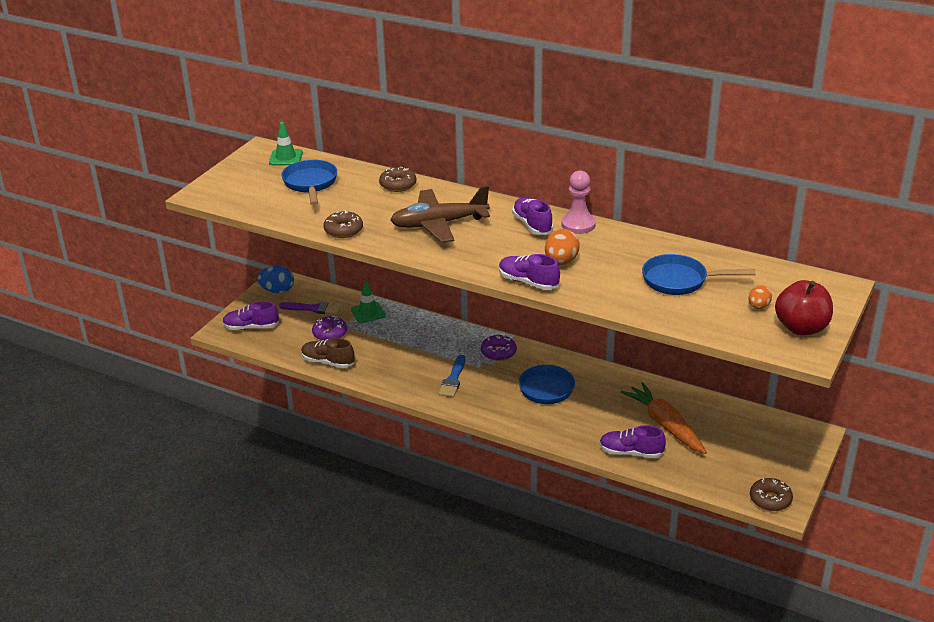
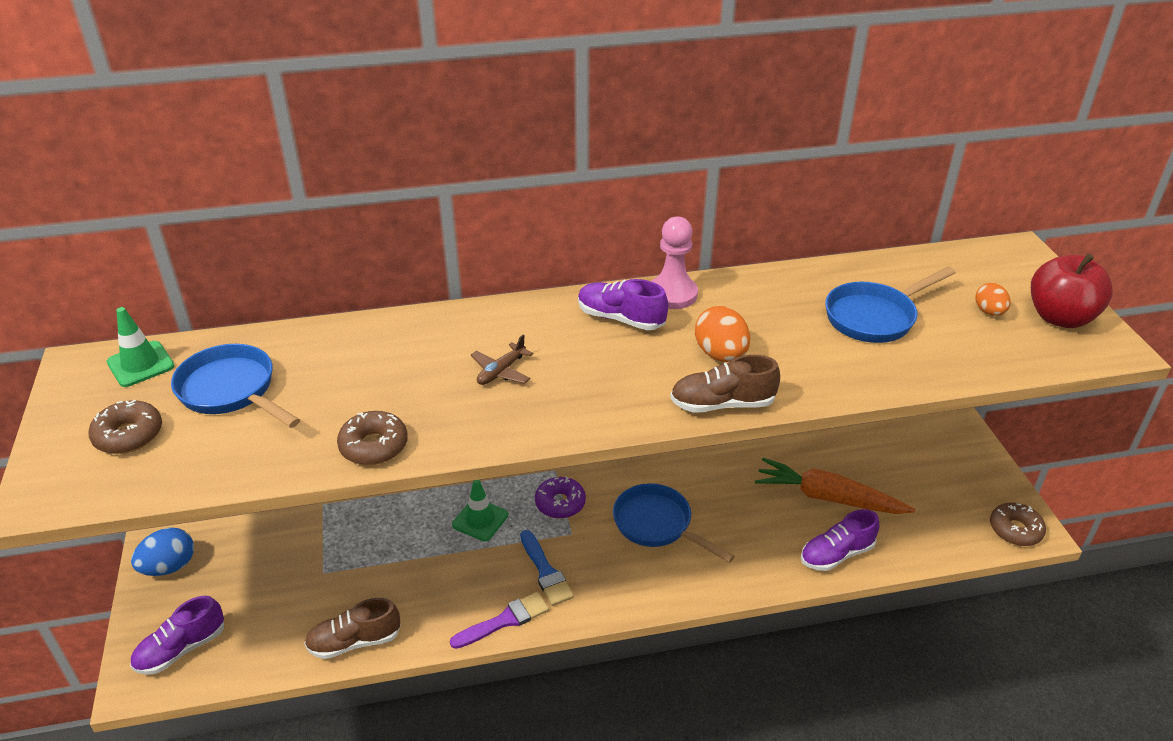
camera: 40 degrees left, 5 degrees up
purple brush [279,302,341,314] -> purple brush moved to [450,592,549,649]
purple donut [312,316,347,340] -> none
green traffic cone [351,281,386,323] -> green traffic cone moved to [452,480,508,541]
brown donut [379,167,416,192] -> brown donut moved to [88,400,162,454]
brown plane [390,186,490,243] -> brown plane [471,334,533,385], size x0.43
blue pan [480,363,575,404] -> blue pan turned 120 degrees counterclockwise [613,483,735,563]
purple shoe [499,254,560,290] -> brown shoe [670,355,780,413]

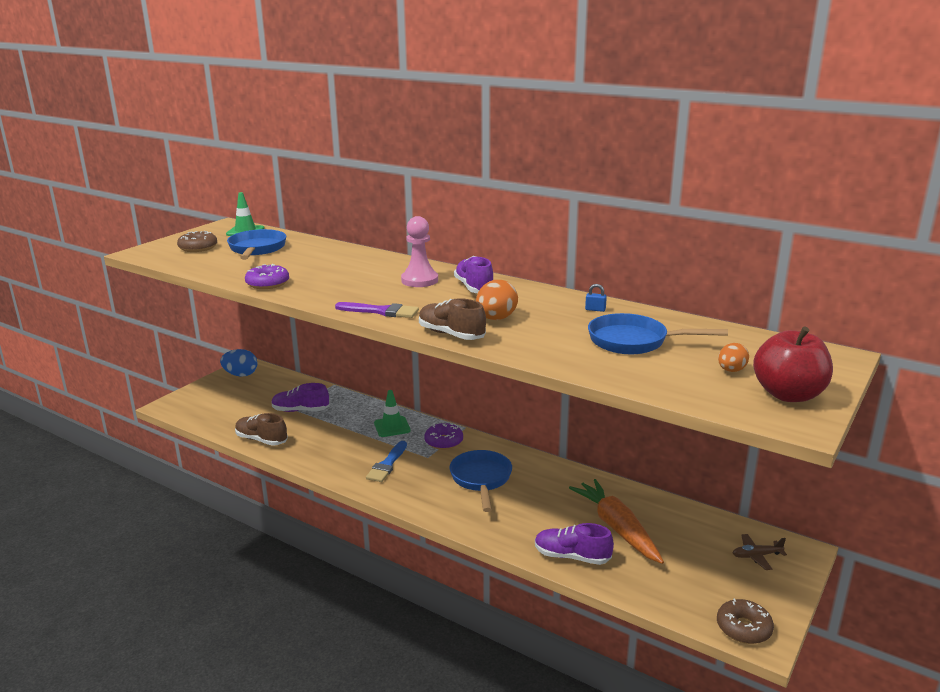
camera: 45 degrees right, 15 degrees down
purple shoe [130,596,224,675] -> purple shoe moved to [271,383,329,412]
brown donut [337,411,408,465] -> purple donut [245,264,289,289]
purple brush [450,592,549,649] -> purple brush moved to [335,302,419,318]
brown plane [471,334,533,385] -> brown plane moved to [733,534,787,570]
pink pawn [651,216,698,309] -> pink pawn moved to [401,216,438,287]
none -> blue padlock [585,284,607,312]

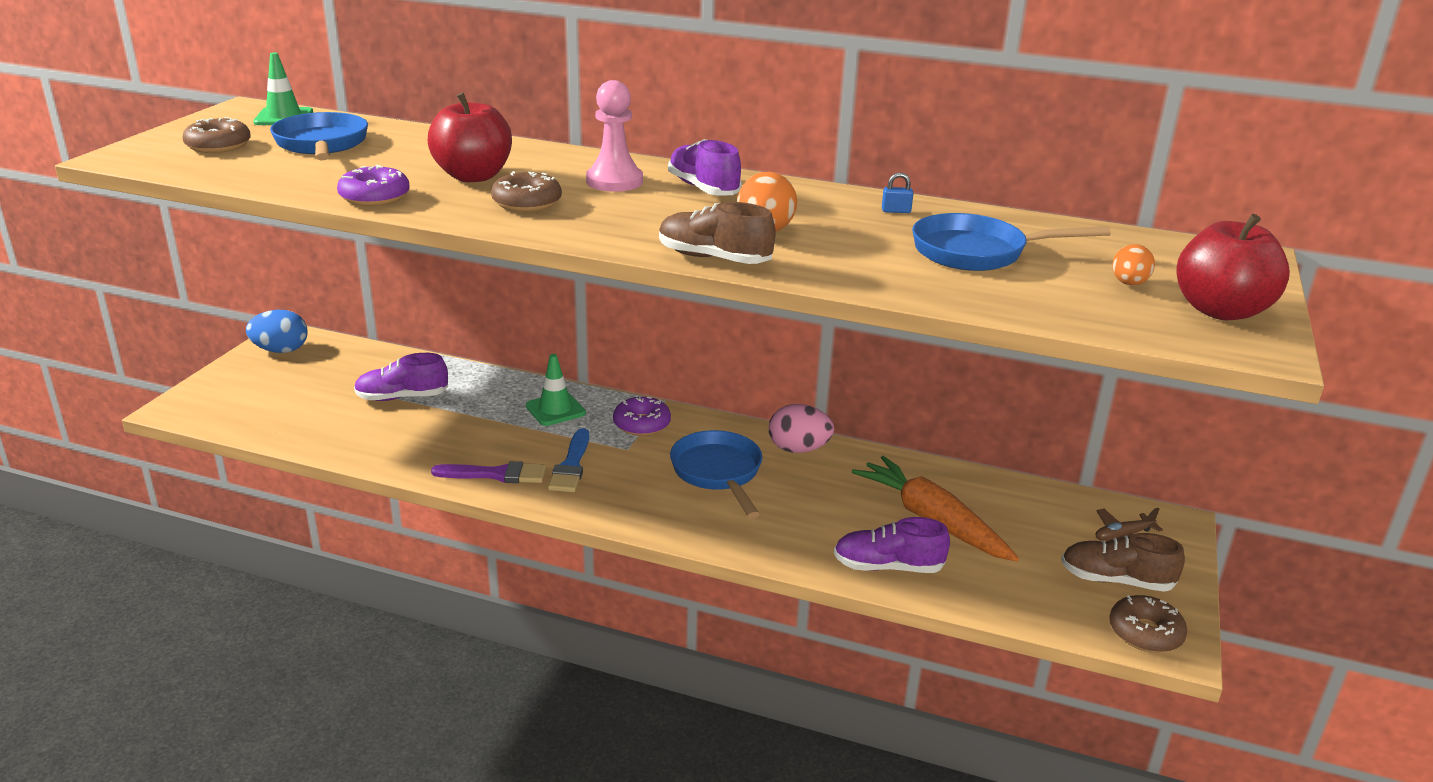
camera: 15 degrees left, 5 degrees up
brown shoe [235,413,288,446] -> brown shoe moved to [1061,533,1185,592]
purple brush [335,302,419,318] -> purple brush moved to [431,461,546,483]
none -> red apple [428,92,512,182]
none -> brown donut [491,171,562,212]
none -> pink egg [769,404,834,453]

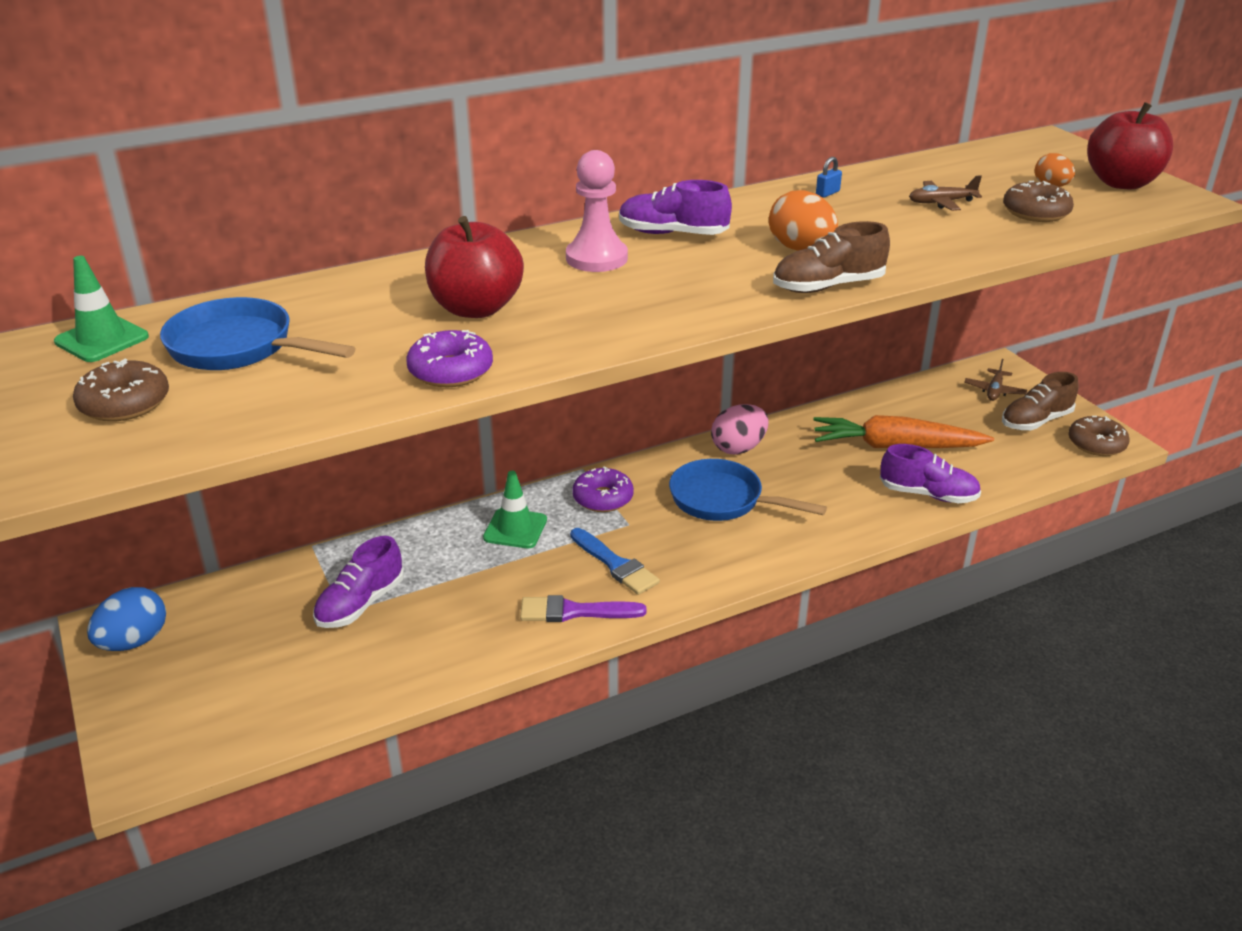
camera: 45 degrees left, 5 degrees up
purple brush [431,461,546,483] -> purple brush turned 135 degrees counterclockwise [520,595,646,622]
brown donut [491,171,562,212] -> brown donut moved to [1003,181,1074,222]
purple shoe [834,517,950,573] -> purple shoe turned 120 degrees counterclockwise [880,444,981,503]
blue pan [912,213,1111,271] -> brown plane [909,175,982,211]

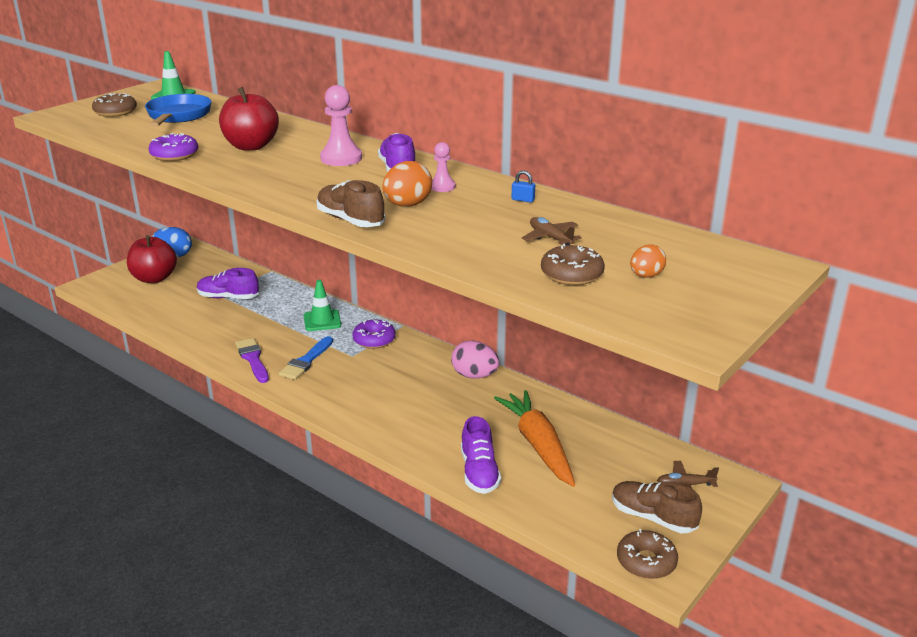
camera: 65 degrees right, 5 degrees down
blue pan [669,459,827,521] -> none
red apple [1087,102,1173,189] -> red apple moved to [127,235,177,283]
none -> pink pawn [431,142,455,192]

